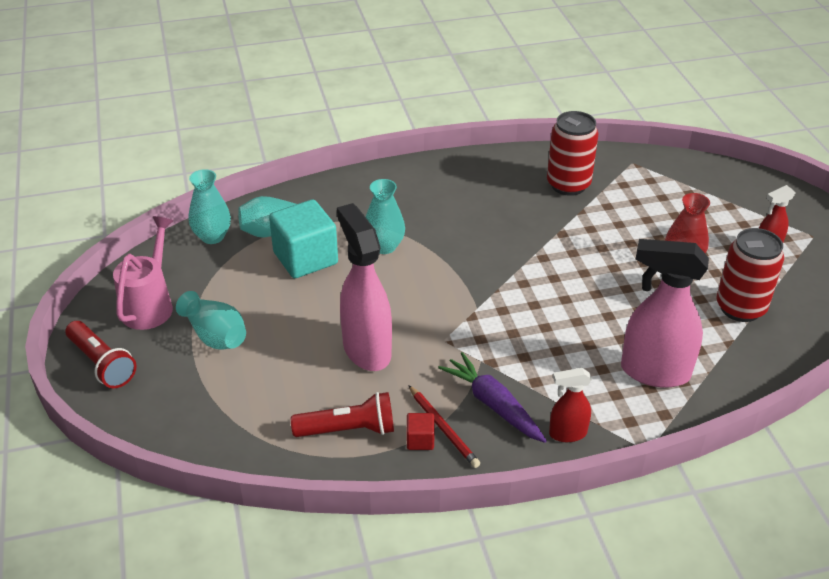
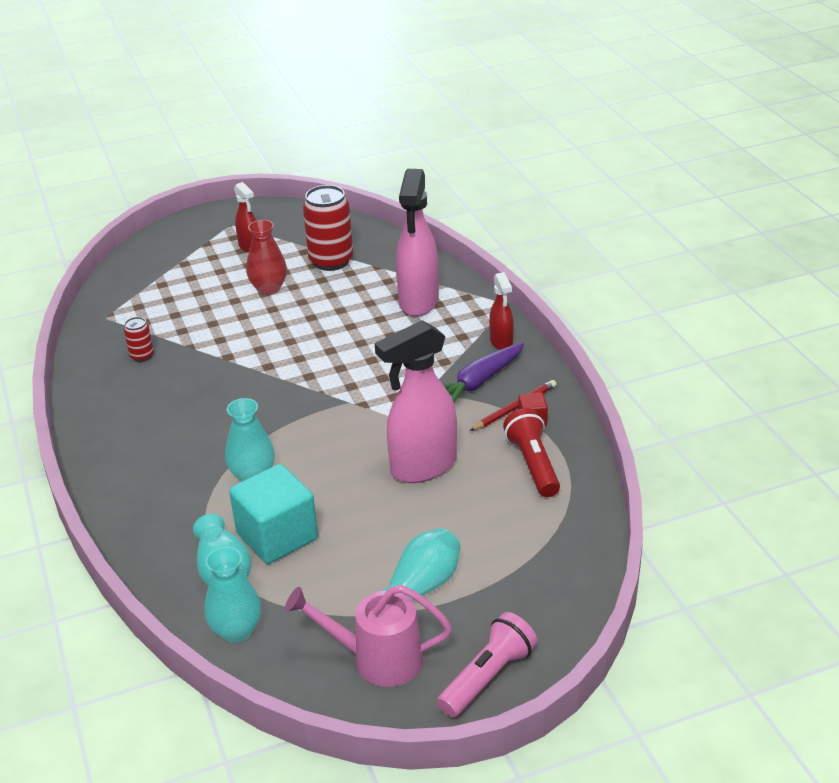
camera: 95 degrees left, 5 degrees down
red flashlight [66,321,136,388] -> pink flashlight [437,612,537,717]
red can [547,111,599,196] -> red can [124,317,154,362], size x0.49

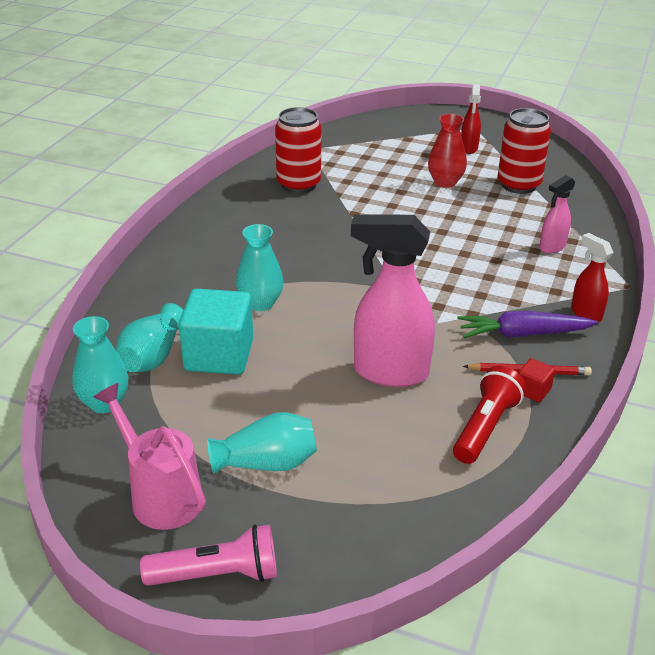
camera: 40 degrees right, 0 degrees up
red can [124,317,154,362] -> red can [275,107,322,193], size x2.03
pink spray bottle [396,169,439,317] -> pink spray bottle [539,175,575,254], size x0.52
red spray bottle [489,272,514,350] -> red spray bottle turned 120 degrees clockwise [571,233,614,322]

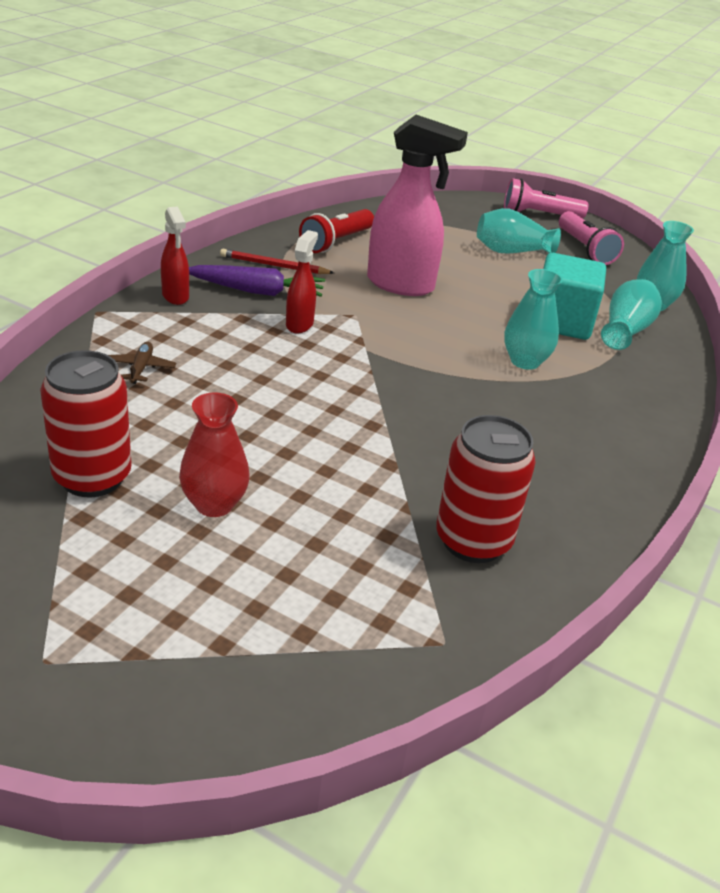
camera: 175 degrees left, 0 degrees up
pink watering can [93,383,206,530] -> pink flashlight [559,211,624,265]
red spray bottle [461,84,481,154] -> red spray bottle moved to [286,230,318,334]
red cube [518,358,555,402] -> none
pink spray bottle [539,175,575,254] -> brown plane [108,342,176,384]

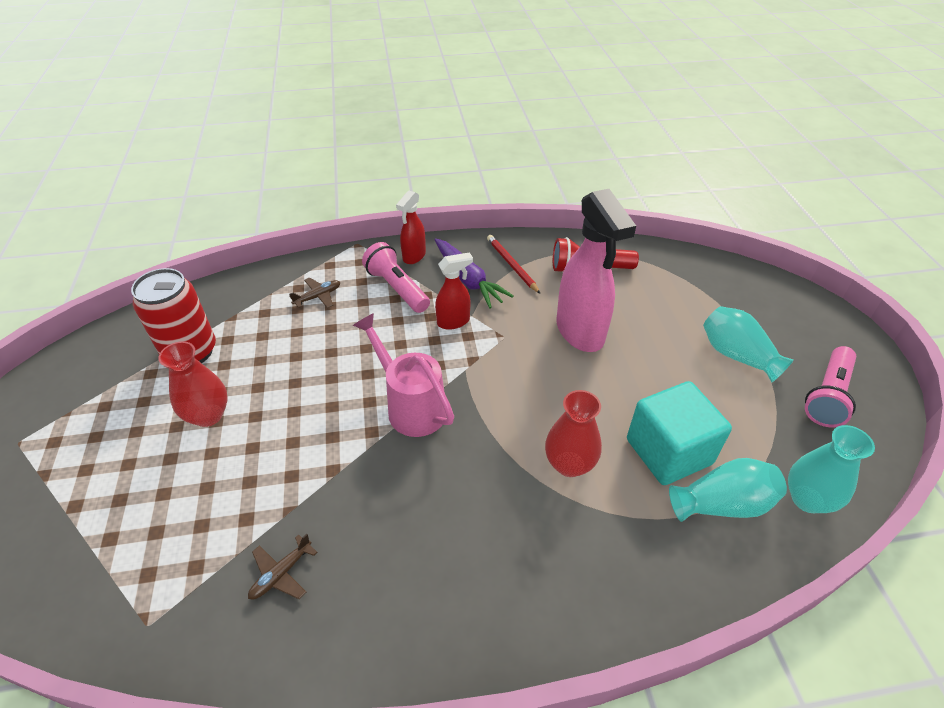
camera: 55 degrees right, 10 degrees up
red can [436,415,536,563] -> brown plane [248,534,318,600]
pink flashlight [504,178,589,219] -> pink flashlight moved to [362,242,430,313]
turquoise vase [504,269,563,370] -> red vase [545,390,602,477]
none -> pink watering can [353,313,454,437]

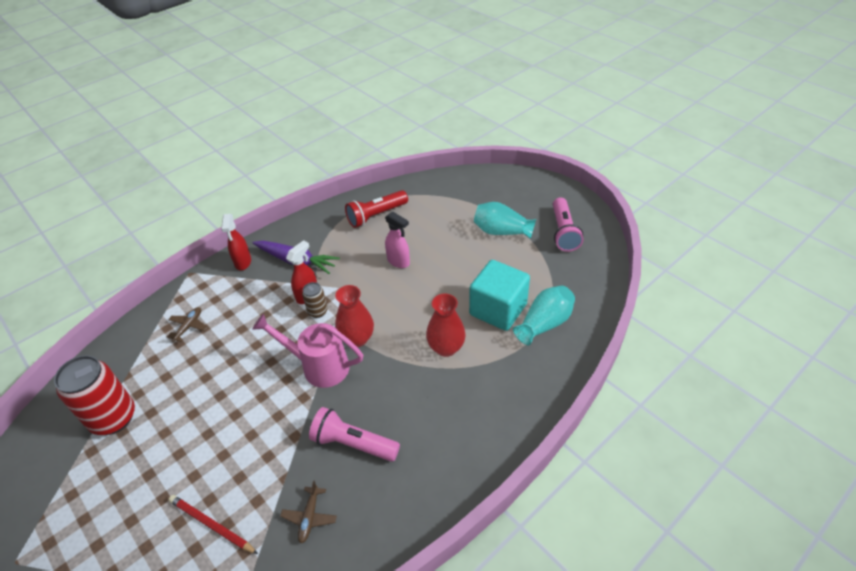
camera: 30 degrees left, 0 degrees up
red vase [158,341,228,427] -> red vase moved to [335,285,374,347]
pink flashlight [362,242,430,313] -> pink flashlight moved to [309,407,400,462]
red pencil [487,235,540,294] -> red pencil moved to [168,495,258,554]
pink spray bottle [556,189,636,352] -> pink spray bottle [385,212,410,268], size x0.52
turquoise vase [788,425,875,513] -> none
none -> brown can [302,282,328,318]

